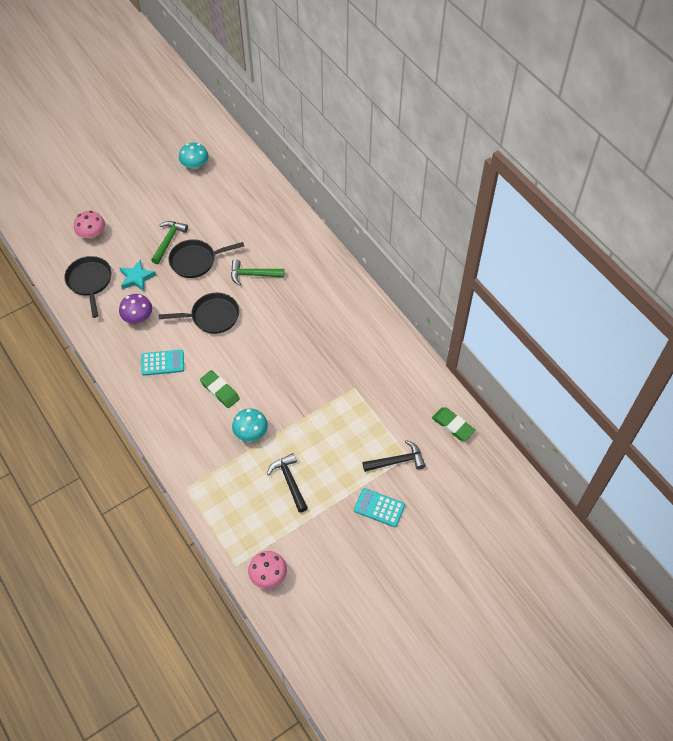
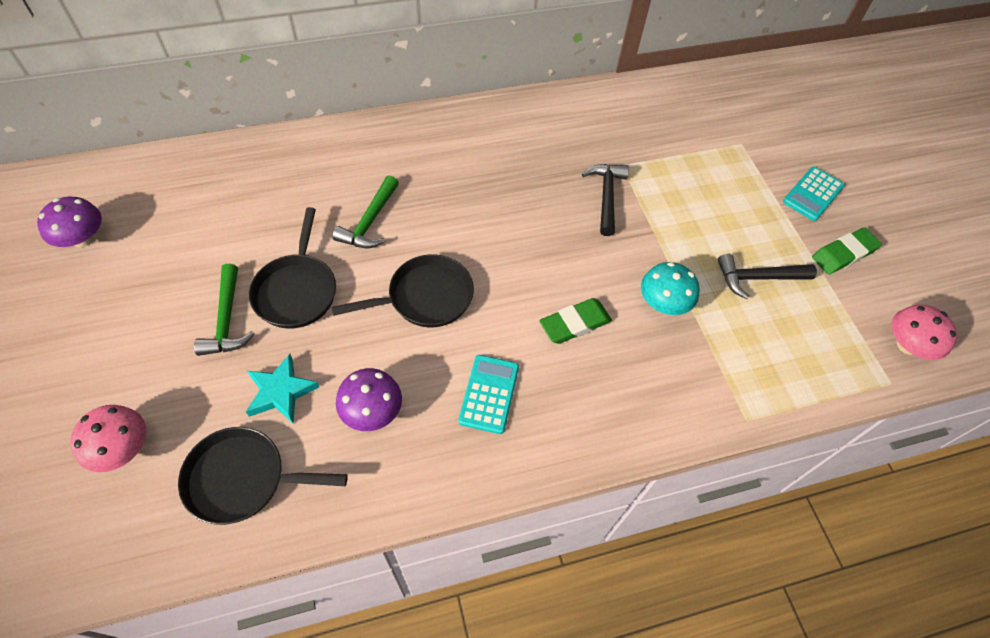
camera: 75 degrees left, 0 degrees up
green hammer [151,221,188,264] -> green hammer turned 135 degrees counterclockwise [194,264,255,356]
black pan [159,293,239,334] -> black pan turned 60 degrees clockwise [332,254,474,328]
turquoise mushroom [179,142,209,170] -> purple mushroom [37,197,102,247]
black hammer [363,440,426,472] -> black hammer moved to [582,164,629,236]
green eraser [432,407,475,441] -> green eraser moved to [812,227,882,275]

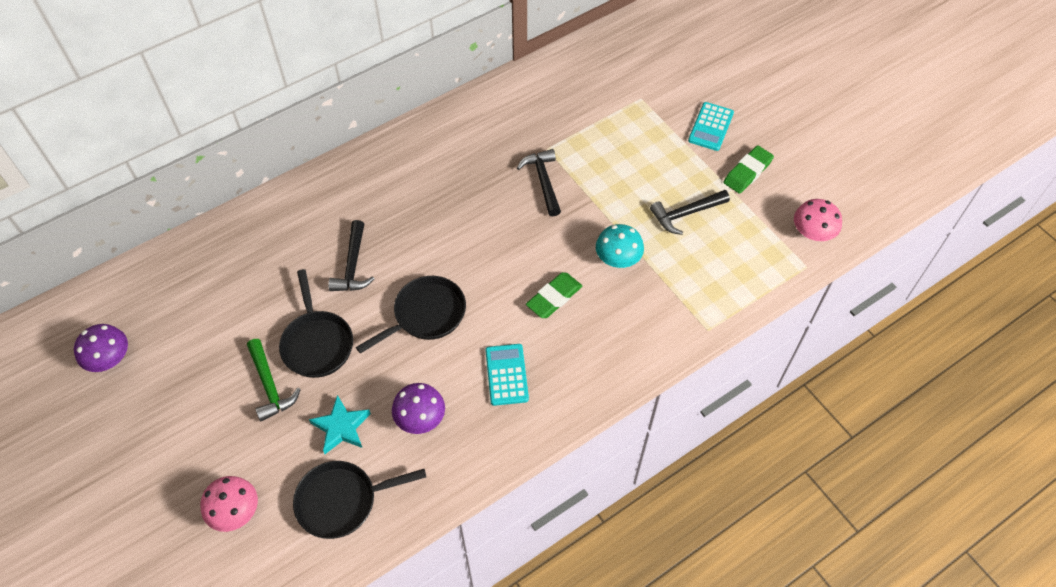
camera: 15 degrees left, 0 degrees up
green hammer [332,175,399,248] -> black hammer [328,220,374,291]

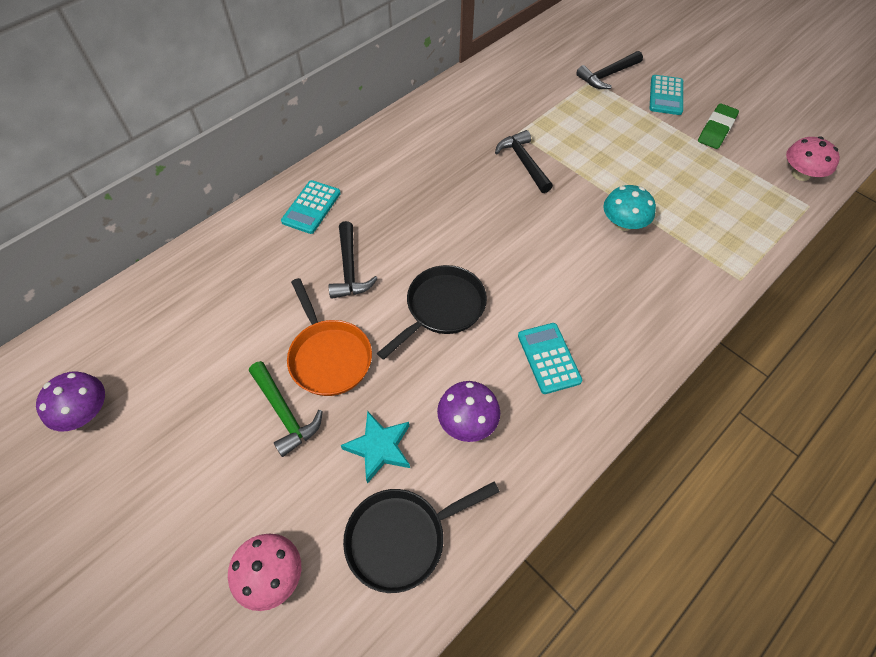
camera: 10 degrees left, 0 degrees up
black pan [279,269,353,378] -> orange pan [287,278,372,396]
green eraser [526,272,582,318] -> none
black hammer [650,190,730,235] -> black hammer moved to [576,51,643,89]
none -> turquoise calculator [281,180,341,234]

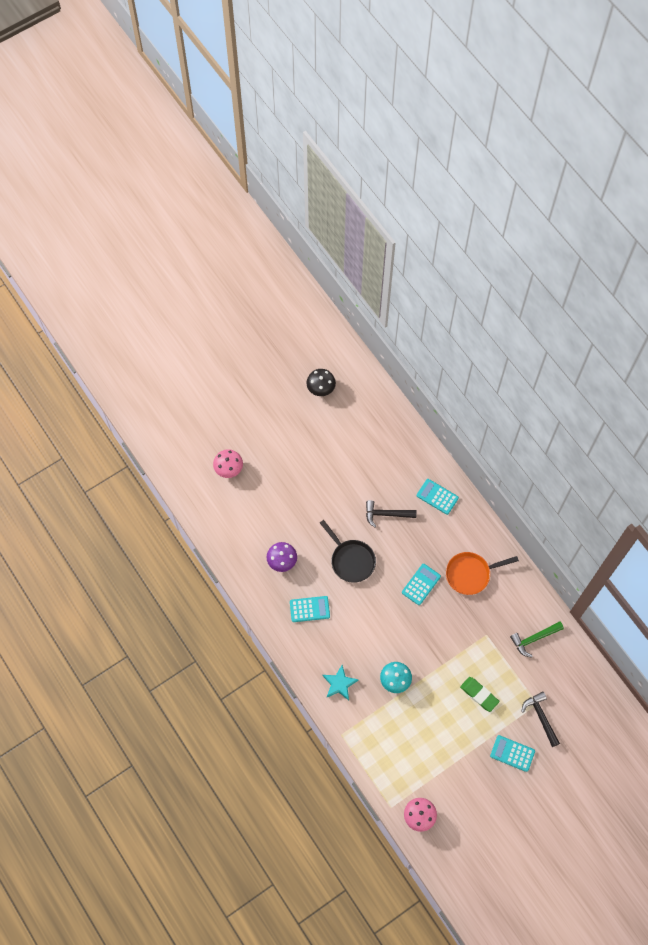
camera: 100 degrees right, 10 degrees up
purple mushroom [36,371,105,432] -> black mushroom [306,369,336,396]
green hammer [249,361,323,457] -> green hammer moved to [510,621,564,658]
orange pan [287,278,372,396] -> orange pan moved to [446,552,519,595]
turquoise star [341,411,410,484] -> turquoise star moved to [323,665,359,700]
black pan [343,482,500,593] -> none
black hammer [495,130,553,193] -> none
green eraser [698,103,739,149] -> green eraser moved to [460,677,500,712]
none -> turquoise calculator [402,564,441,605]

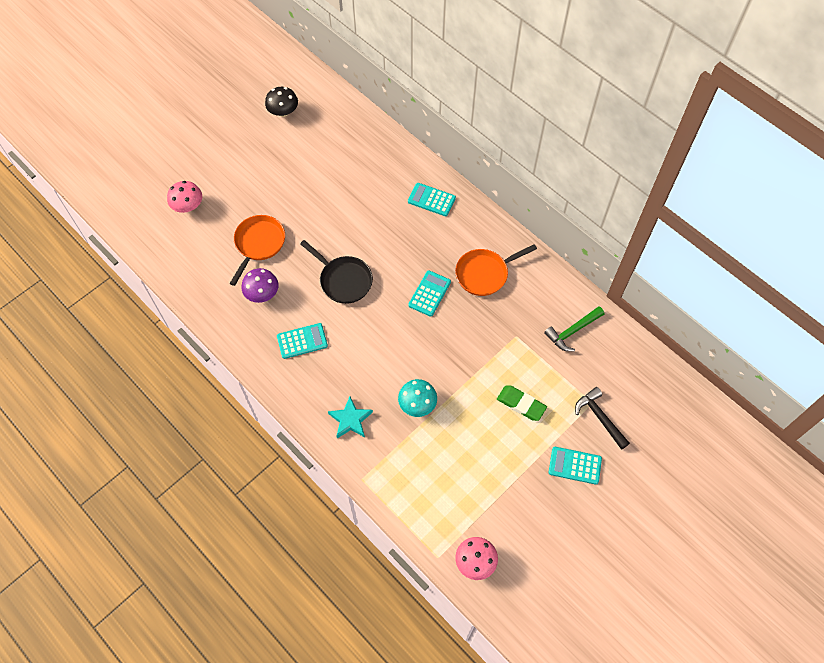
camera: 10 degrees left, 5 degrees down
black hammer [366,500,417,527] -> none
none -> orange pan [230,215,285,286]

